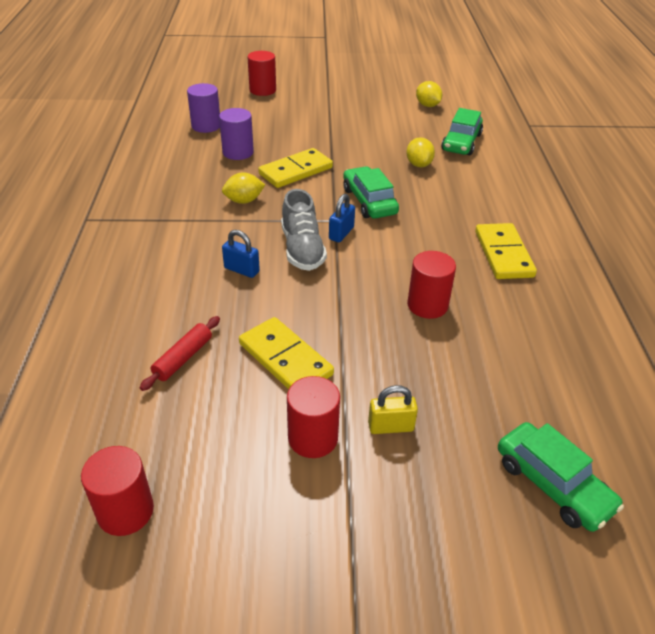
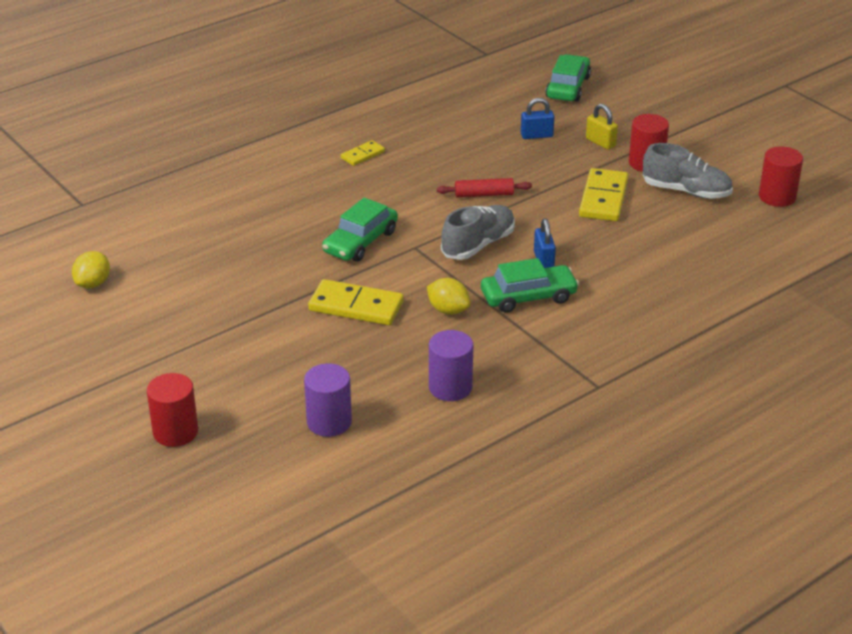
camera: 125 degrees left, 5 degrees down
red rolling pin [140,316,220,391] -> red rolling pin moved to [437,178,532,198]
purple cylinder [219,108,254,160] -> purple cylinder moved to [429,330,473,401]
blue padlock [329,194,355,242] -> blue padlock moved to [521,98,554,139]
yellow lemon [406,137,435,167] -> none
red cylinder [407,251,456,319] -> none
green car [441,108,483,155] -> green car moved to [481,258,579,313]
yellow domino [475,223,537,279] -> yellow domino [341,140,385,166], size x0.55
none -> grey shoe [643,143,733,199]

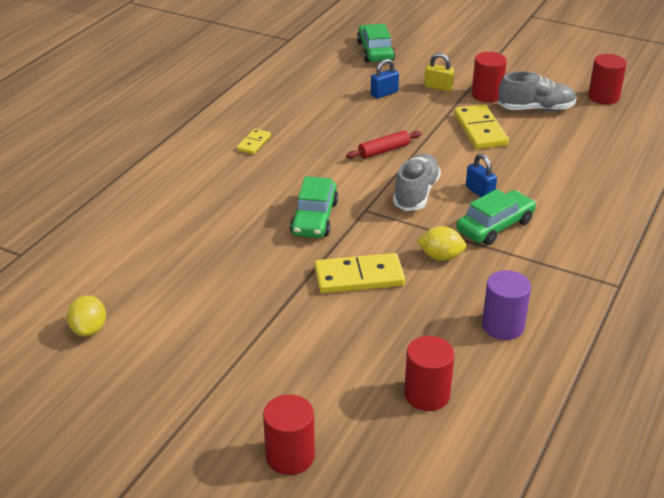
camera: 25 degrees left, 0 degrees up
purple cylinder [304,363,352,437] -> red cylinder [404,336,455,411]

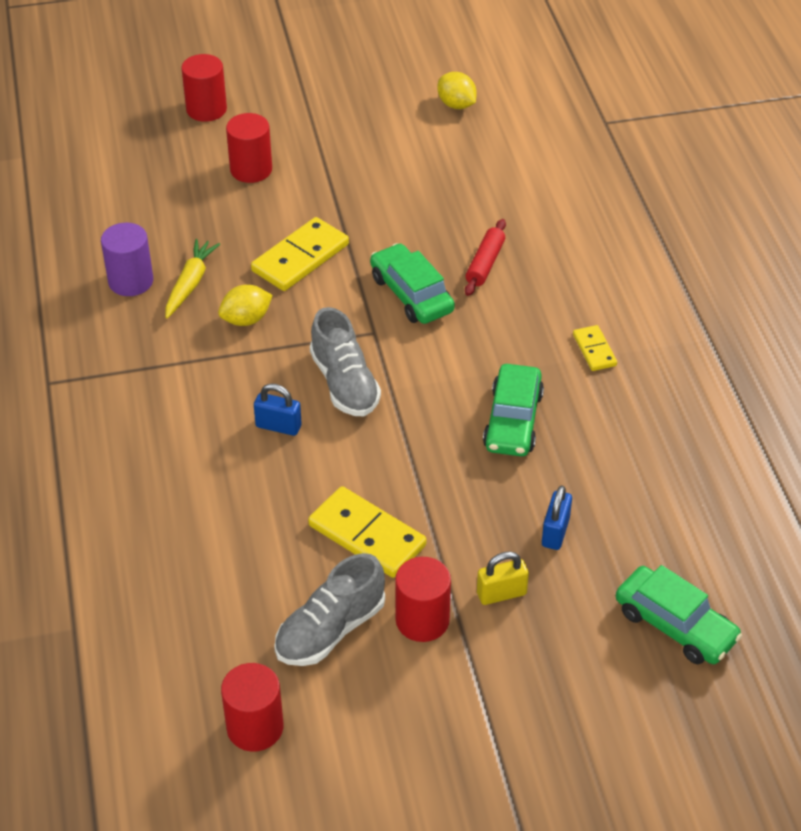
camera: 140 degrees right, 10 degrees up
red rolling pin [346,131,422,159] -> red rolling pin moved to [465,219,506,296]
red cylinder [404,336,455,411] -> red cylinder moved to [226,113,272,183]
green car [456,189,536,245] -> green car moved to [483,364,544,457]
none -> yellow carrot [165,239,220,319]

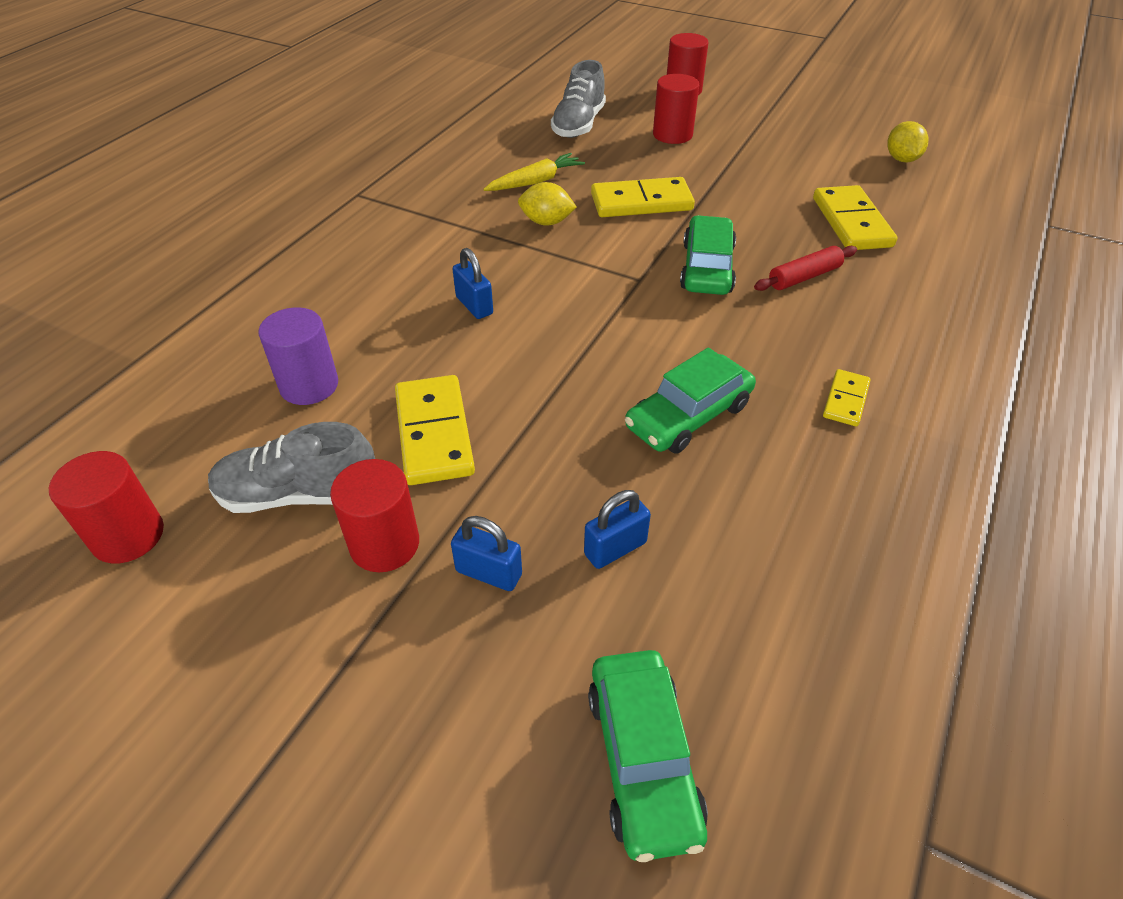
camera: 40 degrees right, 0 degrees up
purple cylinder [101,223,153,296] -> purple cylinder moved to [259,307,338,405]
grey shoe [310,307,381,416] -> grey shoe moved to [551,60,606,138]
yellow padlock [477,551,529,605] -> blue padlock [451,516,522,591]
none -> yellow domino [813,185,897,250]

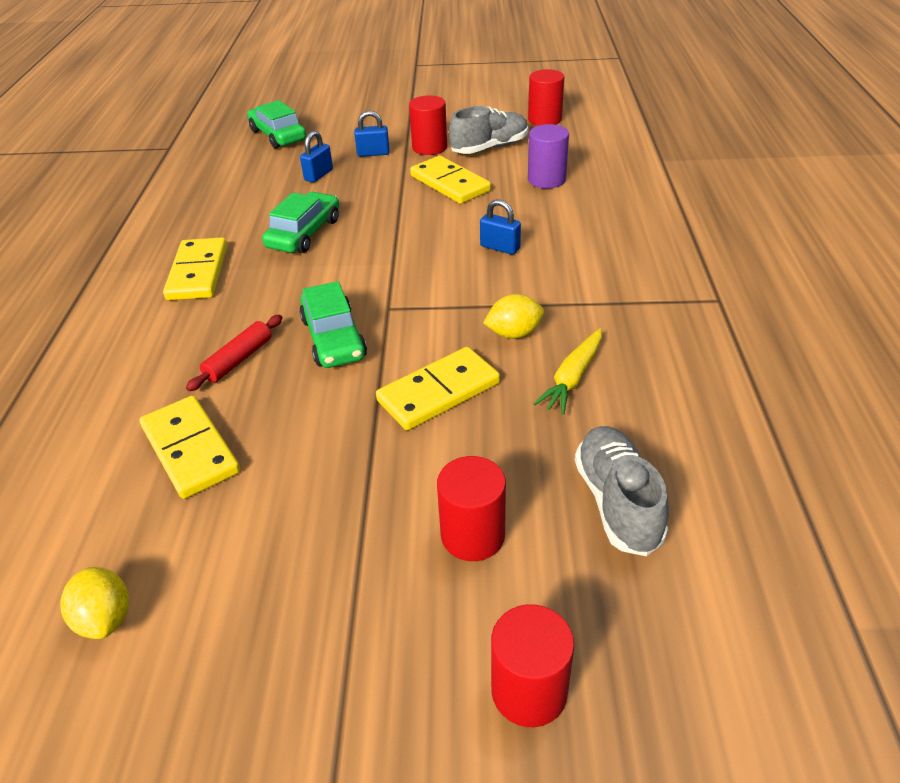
camera: 155 degrees right, 5 degrees down
yellow domino [823,369,871,427] -> yellow domino [163,237,227,300], size x1.82

